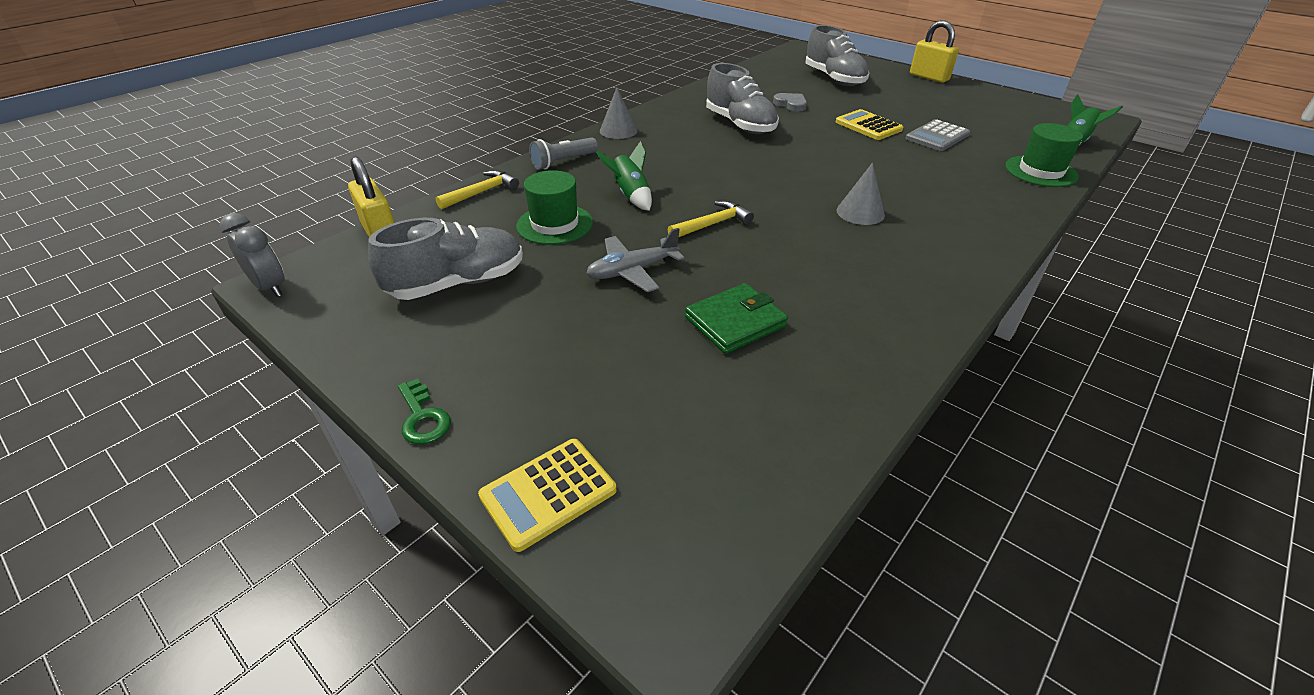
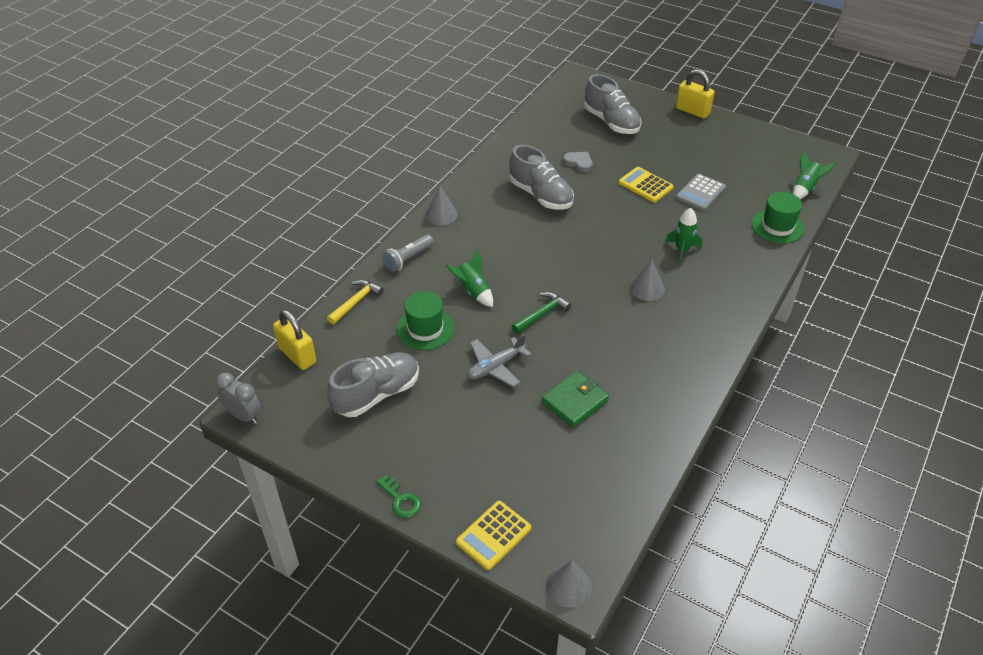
camera: 10 degrees left, 5 degrees up
yellow hammer [667,201,754,237] -> green hammer [512,292,571,333]
none -> grey cone [546,560,592,608]
none -> green rocket [666,208,702,264]

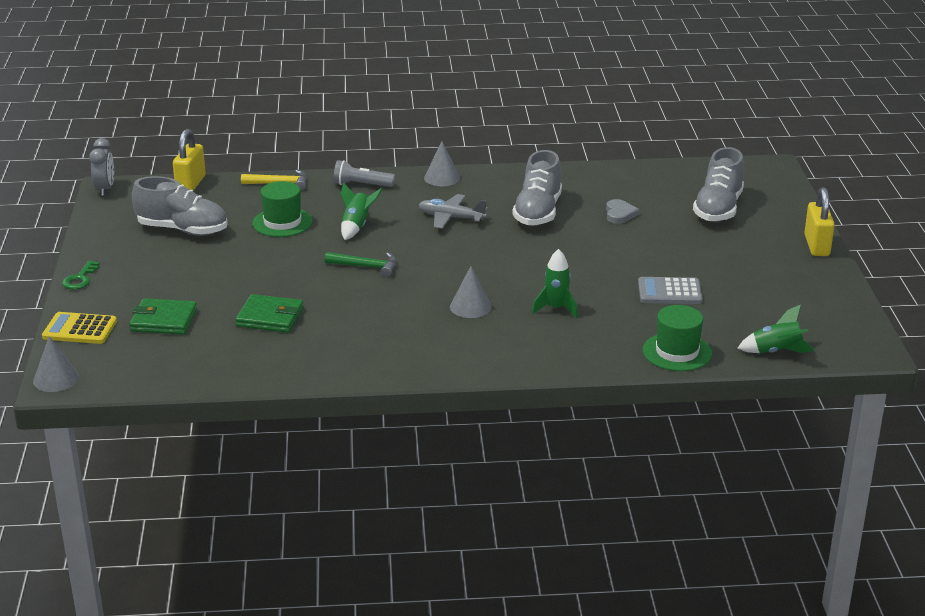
camera: 55 degrees right, 15 degrees down
grey plane [467,334,531,387] -> grey plane moved to [419,194,488,229]
yellow calculator [619,167,674,202] -> none
none -> green wallet [129,298,197,335]

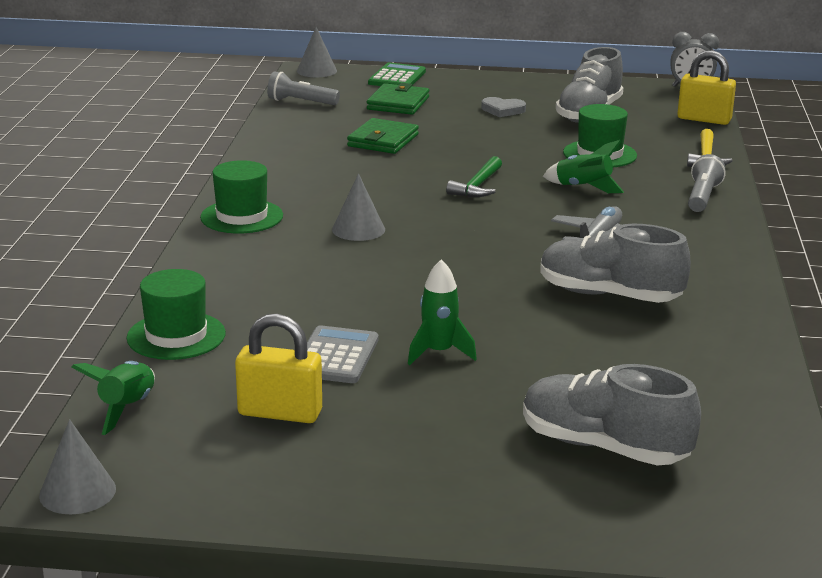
camera: 100 degrees right, 5 degrees down
yellow calculator [42,312,117,344] -> green calculator [368,63,426,86]
green key [62,261,100,289] -> none
grey cone [424,141,460,186] -> grey cone moved to [39,419,116,514]
green rocket [532,249,578,318] -> green rocket moved to [408,259,477,365]
grey heart [606,199,639,224] -> grey heart moved to [481,97,526,117]
yellow padlock [804,187,835,256] -> yellow padlock moved to [235,314,322,423]
none -> green hat [200,160,283,233]
none -> grey flashlight [267,71,340,105]

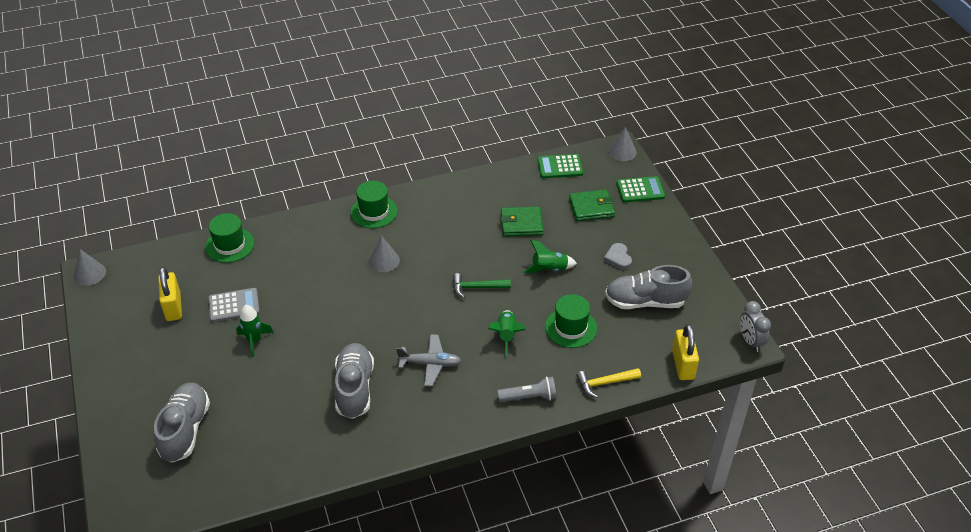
camera: 65 degrees right, 20 degrees up
green rocket [71,361,155,435] -> green rocket moved to [524,240,577,273]
grey flashlight [267,71,340,105] -> green calculator [537,154,583,178]

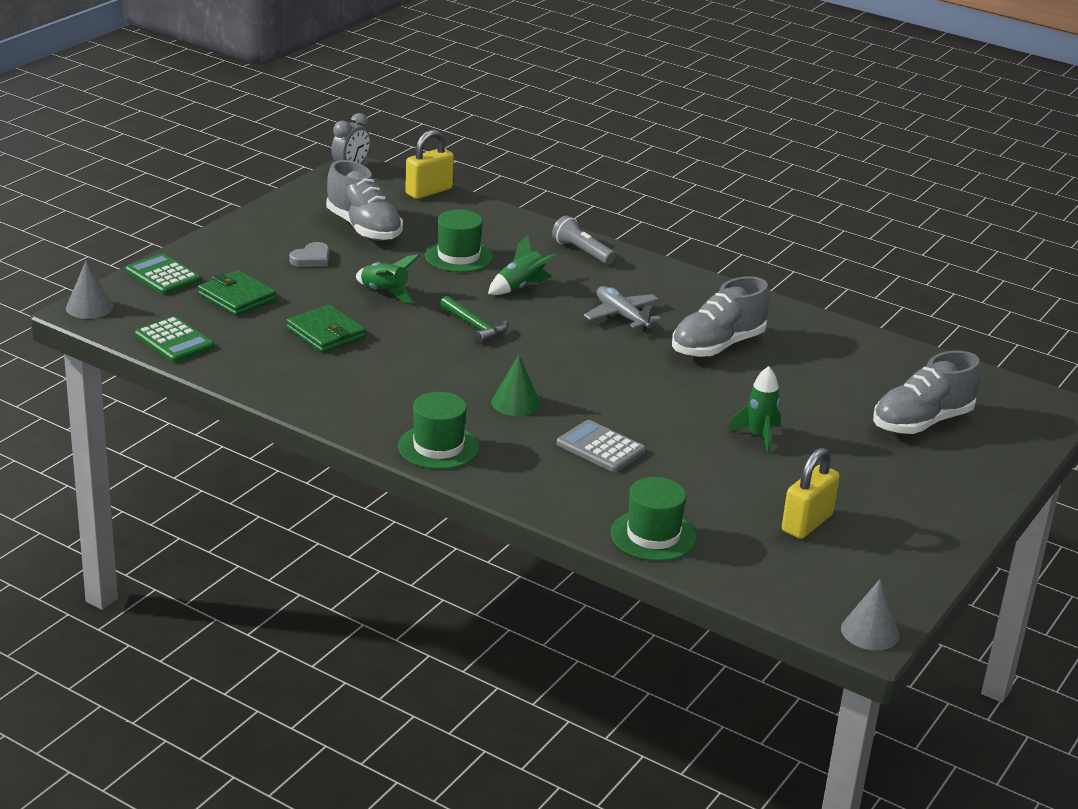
camera: 130 degrees left, 15 degrees down
grey calculator [208,288,260,322] -> grey calculator moved to [557,420,646,472]
grey cone [368,236,400,272] -> green cone [491,355,541,416]
yellow hammer [576,368,641,398] -> none

